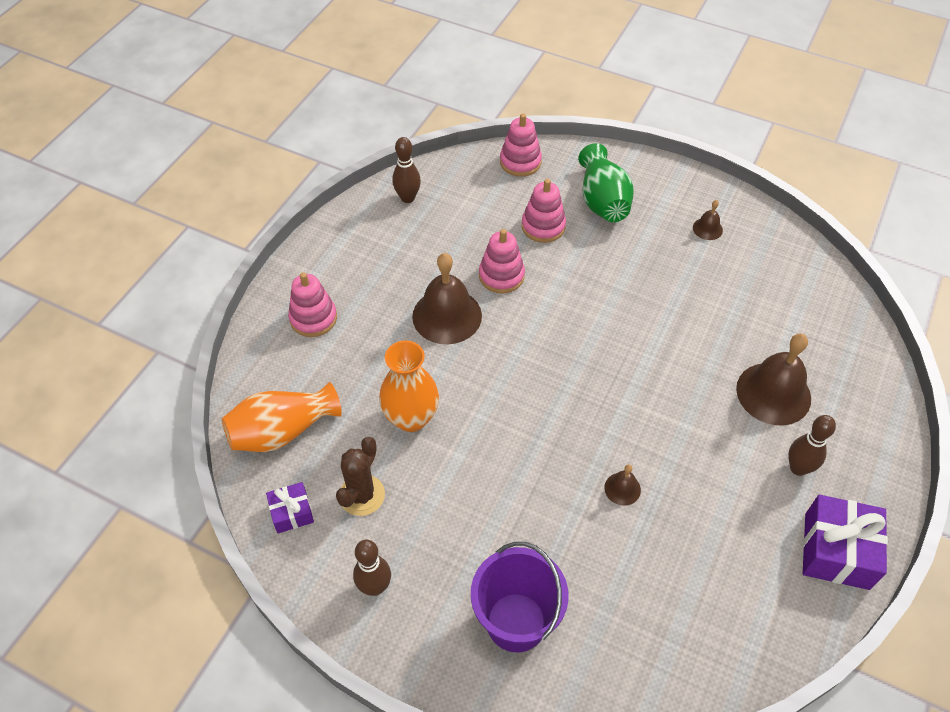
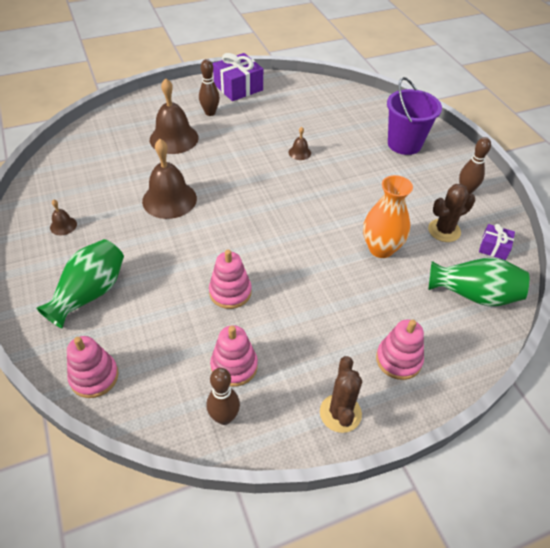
camera: 140 degrees left, 5 degrees down
orange vase [222,382,342,452] -> green vase [428,258,529,306]
brown bell [412,253,482,344] -> brown bell moved to [142,139,197,219]
pink stacking toy [522,179,566,243] -> pink stacking toy moved to [210,325,258,387]
none -> brown cactus [320,356,362,433]

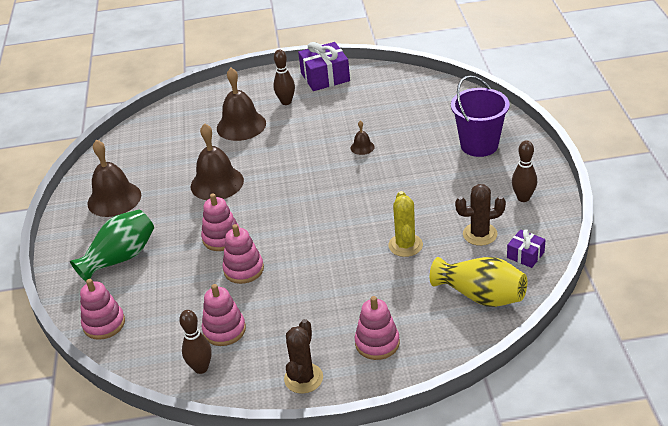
camera: 20 degrees right, 10 degrees down
brown bell [50,199,77,235] -> brown bell [87,140,141,217], size x2.17
orange vase [363,175,413,258] -> yellow cactus [388,191,423,257]
green vase [428,258,529,306] -> yellow vase [430,257,527,307]
none -> pink stacking toy [201,194,240,251]

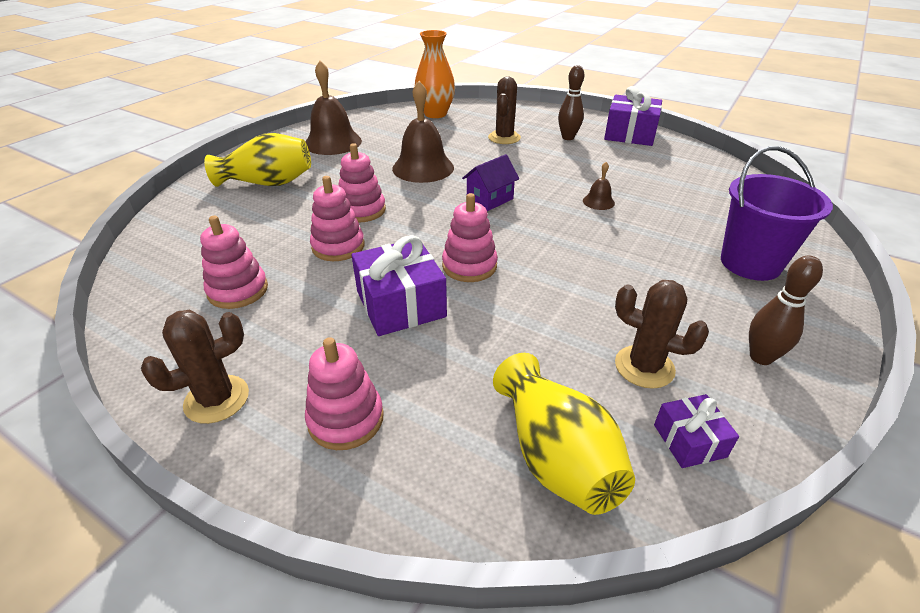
camera: 35 degrees right, 0 degrees up
green vase [70,210,154,282] -> yellow vase [204,133,311,187]
pink stacking toy [80,279,125,340] -> pink stacking toy moved to [442,193,498,282]
brown bowling pin [179,310,212,374] -> none
brown bell [217,68,266,141] -> brown cactus [488,76,521,144]
yellow cactus [388,191,423,257] -> none
none -> purple gift [351,235,447,336]
none -> orange vase [415,30,455,118]
none -> purple house [462,154,519,211]

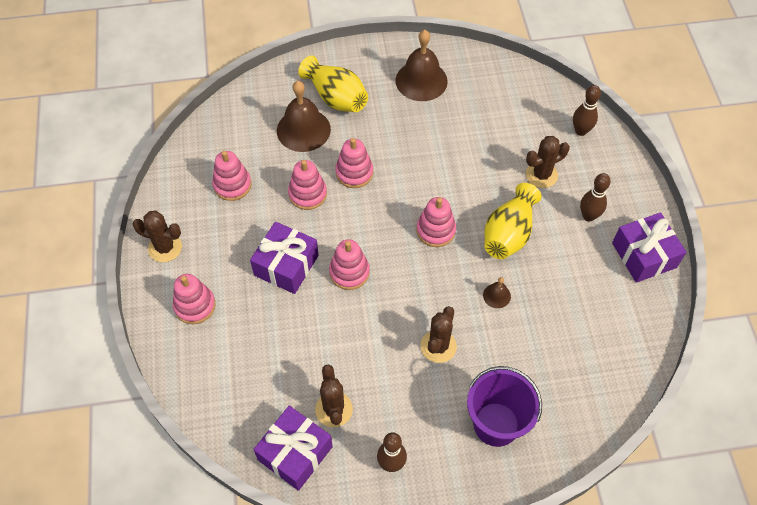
camera: 50 degrees right, 20 degrees up
brown bell [392,81,454,183] -> brown bell moved to [277,81,331,152]
orange vase [415,30,455,118] -> none
purple house [462,154,519,211] -> pink stacking toy [417,197,456,247]
yellow vase [493,353,635,515] -> yellow vase moved to [484,183,542,259]
purple gift [654,394,739,468] -> purple gift [253,406,333,491], size x1.81
none -> brown cactus [421,306,457,363]
none -> brown bowling pin [573,85,601,136]

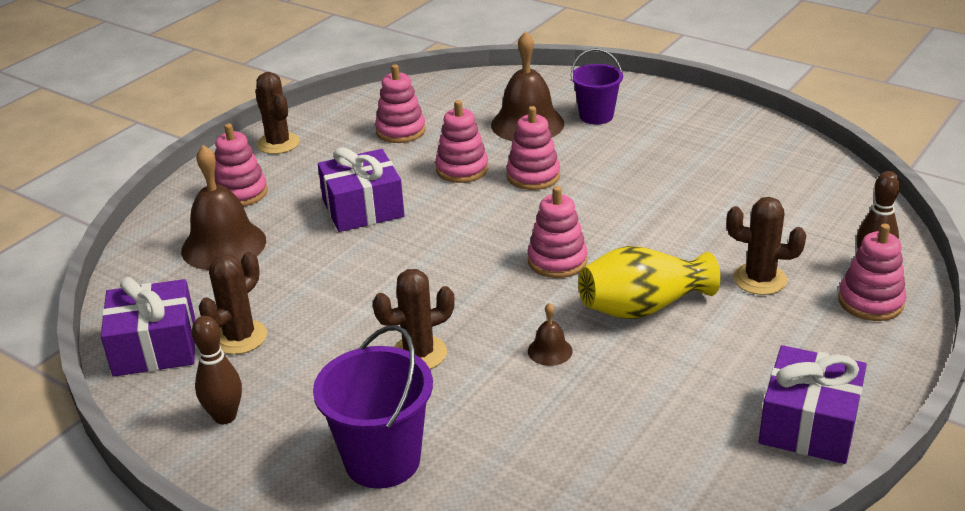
camera: 45 degrees right, 25 degrees down
yellow vase [298,56,368,112] -> purple bucket [571,49,623,124]
pink stacking toy [329,239,370,290] -> pink stacking toy moved to [838,224,906,321]
brown bell [395,30,448,101] -> brown bell moved to [181,145,266,270]
brown bowling pin [580,173,611,221] -> none

